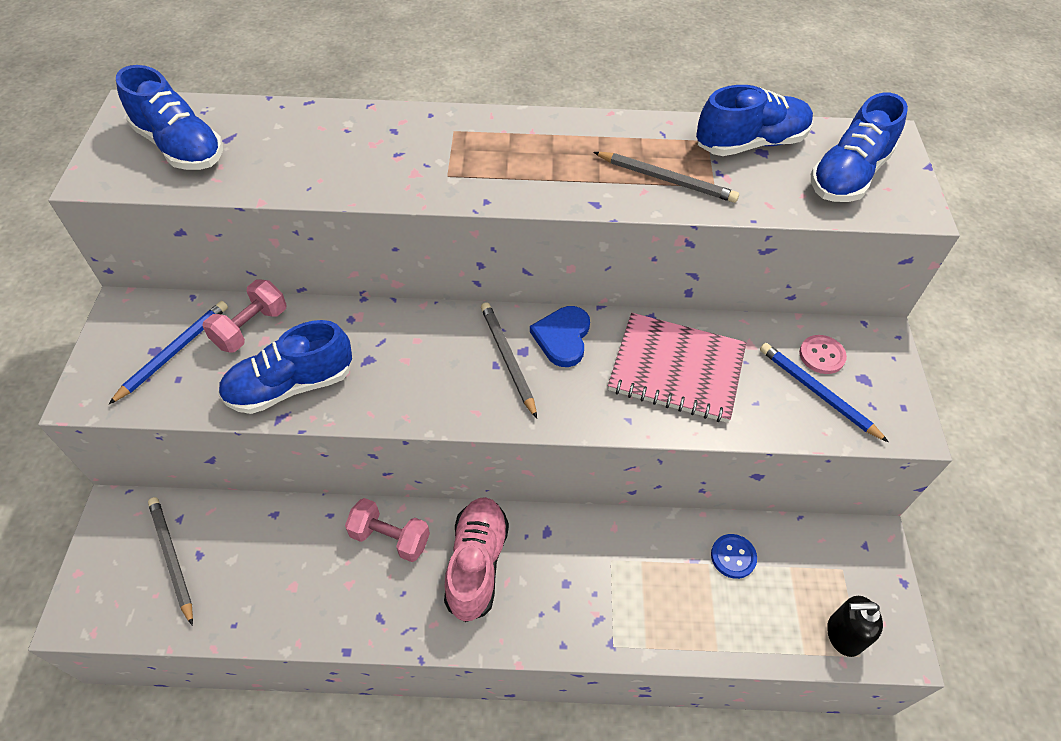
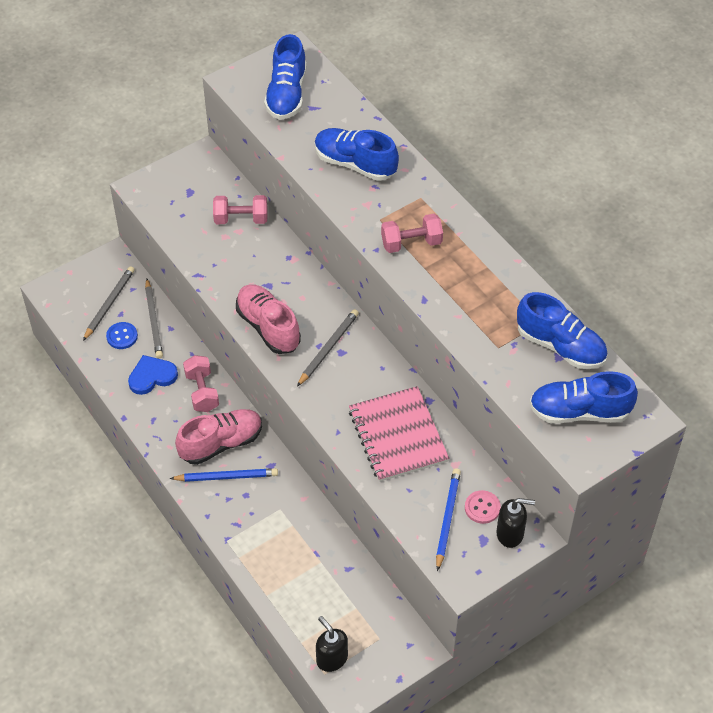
camera: 55 degrees right, 0 degrees up
blue pencil [108,301,228,405] -> blue pencil moved to [169,468,278,482]
blue shoe [218,320,352,414] -> blue shoe moved to [315,128,399,181]
blue heart [530,306,590,367] -> blue heart moved to [128,355,178,395]
grey pencil [593,152,739,203] -> grey pencil moved to [145,279,163,359]
blue button [711,534,757,579] -> blue button moved to [106,322,138,349]
none -> pink shoe [236,284,301,354]
none -> pink dumbbell [381,214,443,253]
none -> black soap dispenser [496,498,535,548]

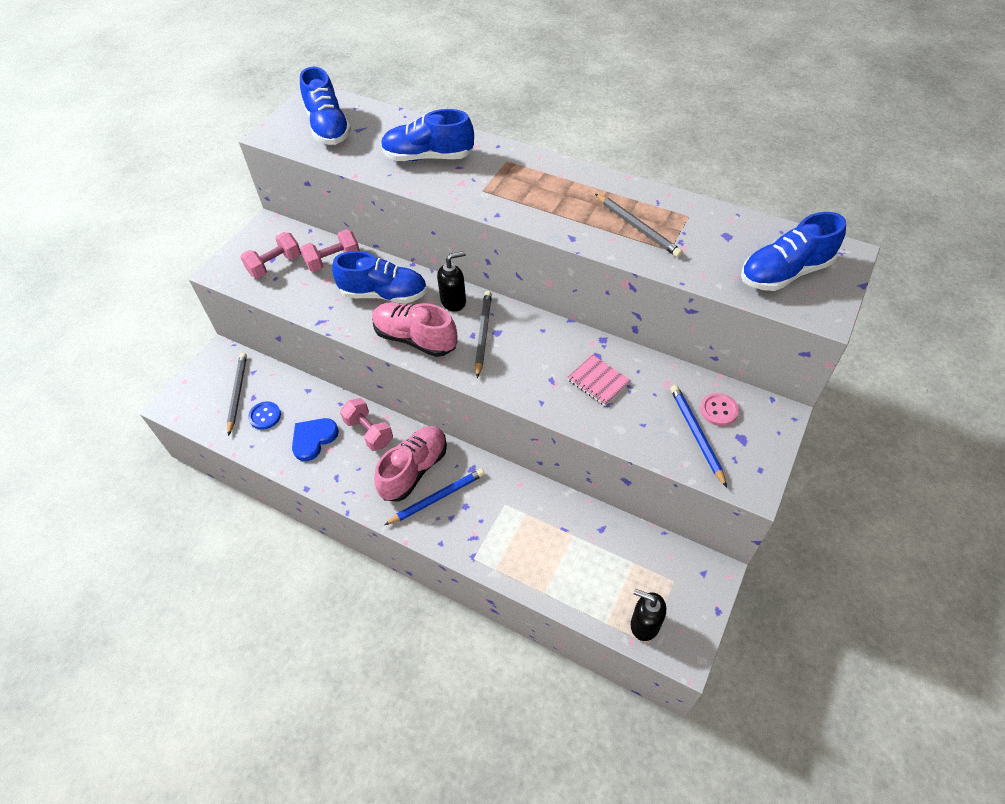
camera: 25 degrees left, 0 degrees up
grey pencil [145,279,163,359] -> grey pencil moved to [595,194,683,257]
pink notebook [349,386,449,482] -> pink notebook [567,355,631,406], size x0.52
pink dumbbell [381,214,443,253] -> pink dumbbell moved to [241,232,301,278]
black soap dispenser [496,498,535,548] -> black soap dispenser moved to [437,251,466,312]
blue shoe [517,292,608,369] -> blue shoe moved to [332,251,427,303]

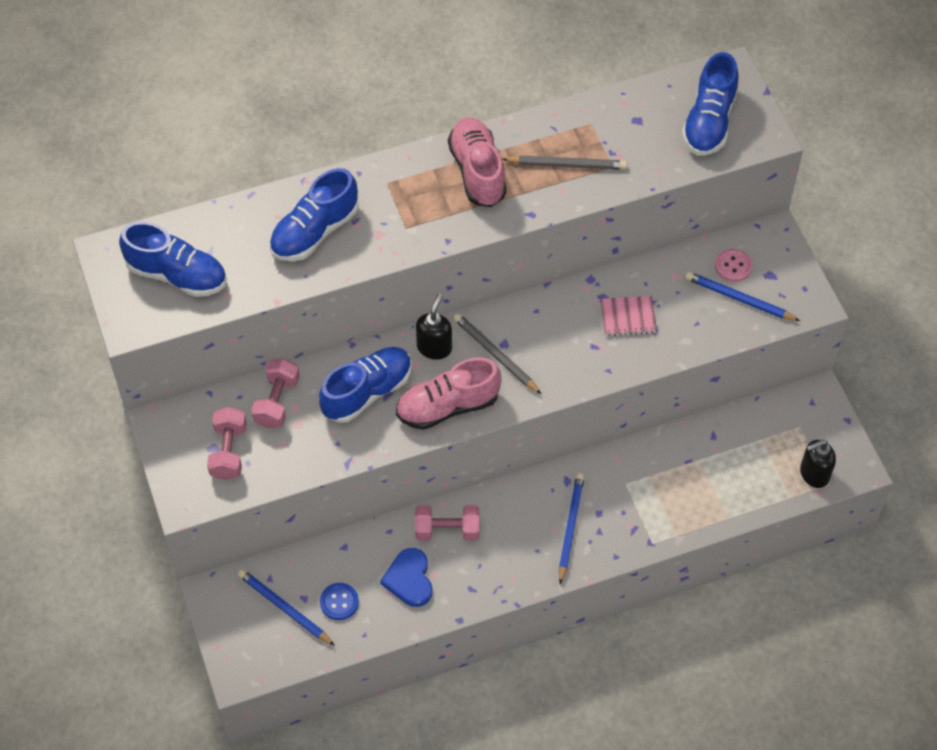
camera: 50 degrees left, 5 degrees up
grey pencil [227,353,247,436] -> blue pencil [238,569,335,646]
pink shoe [374,426,447,502] -> pink shoe moved to [448,117,506,207]

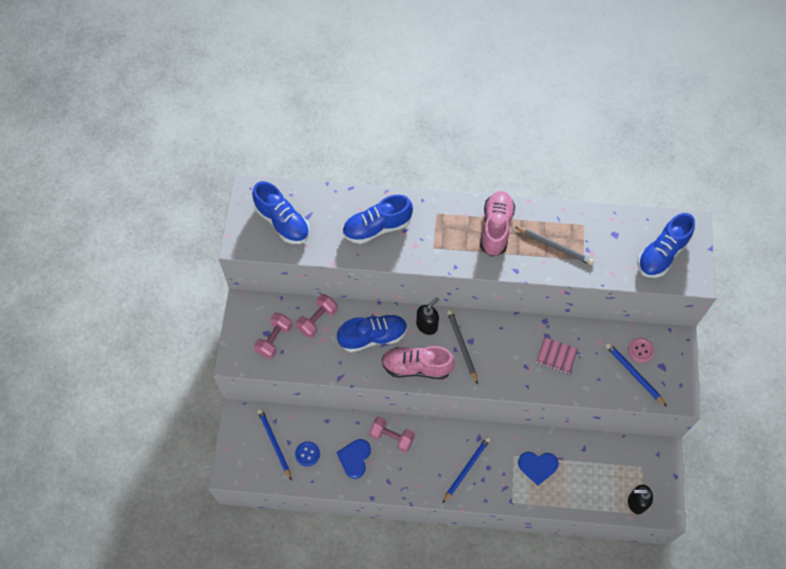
camera: 25 degrees right, 5 degrees up
none -> blue heart [518,452,559,485]

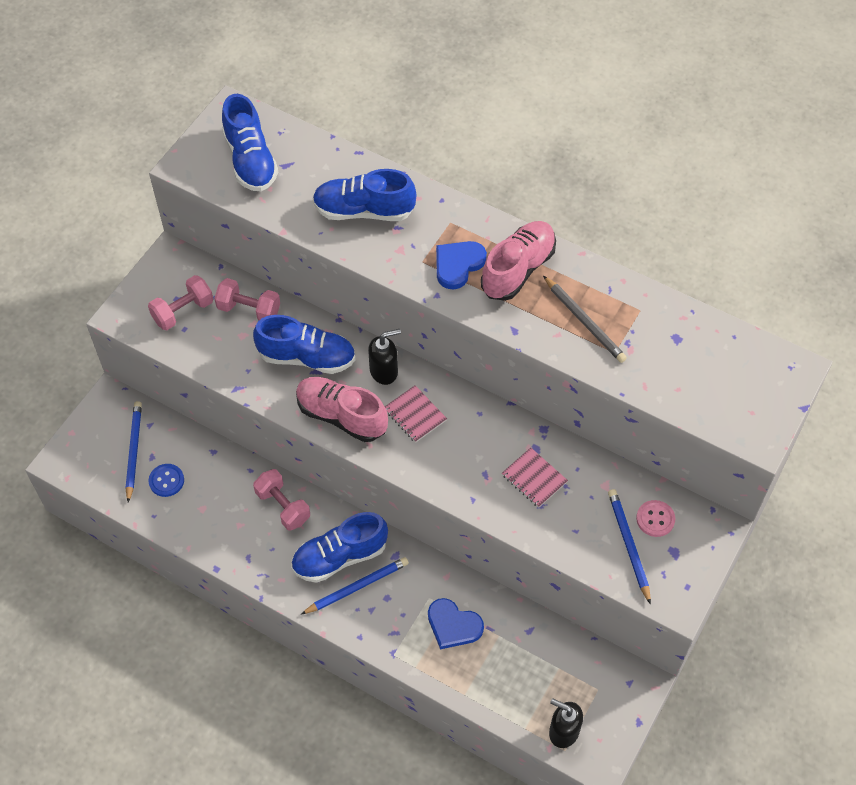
camera: 25 degrees right, 5 degrees down
pink dumbbell [296,294,337,338] -> pink dumbbell turned 45 degrees clockwise [214,278,280,320]
blue heart [337,439,371,479] -> blue heart moved to [436,241,487,289]
grey pencil [447,310,478,385] -> pink notebook [385,385,447,443]
blue shoe [637,213,695,278] -> blue shoe moved to [291,512,388,583]

